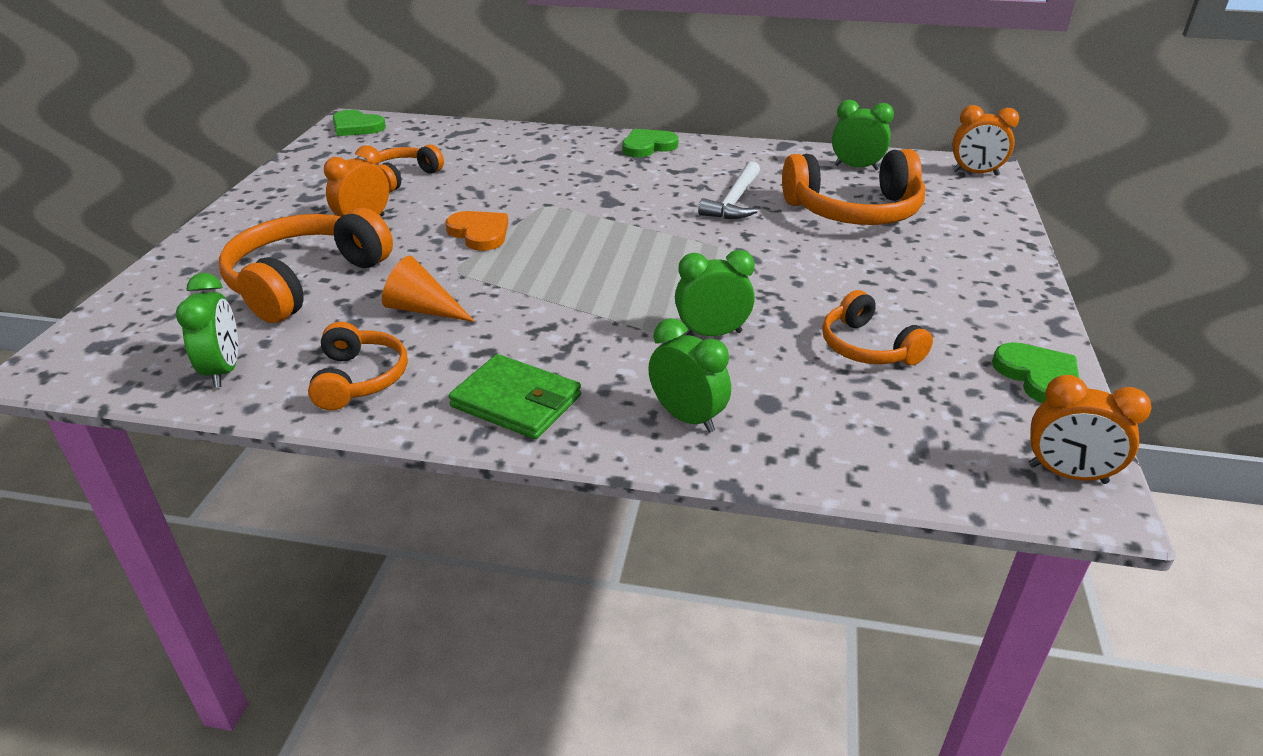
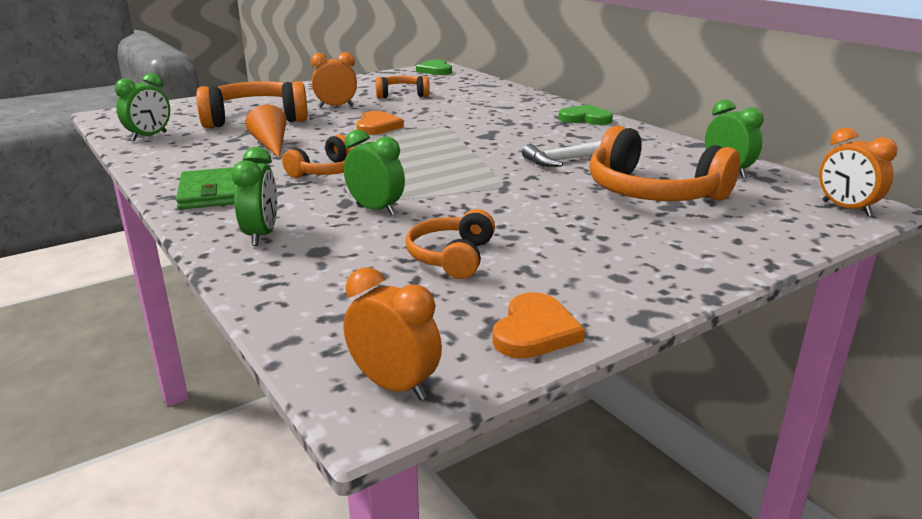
camera: 45 degrees right, 10 degrees down
orange headphones [308,322,408,410] -> orange headphones moved to [282,134,355,178]
green heart [992,342,1079,403] -> orange heart [492,292,585,358]
orange clock [1029,375,1152,484] -> orange clock turned 150 degrees clockwise [344,267,442,400]

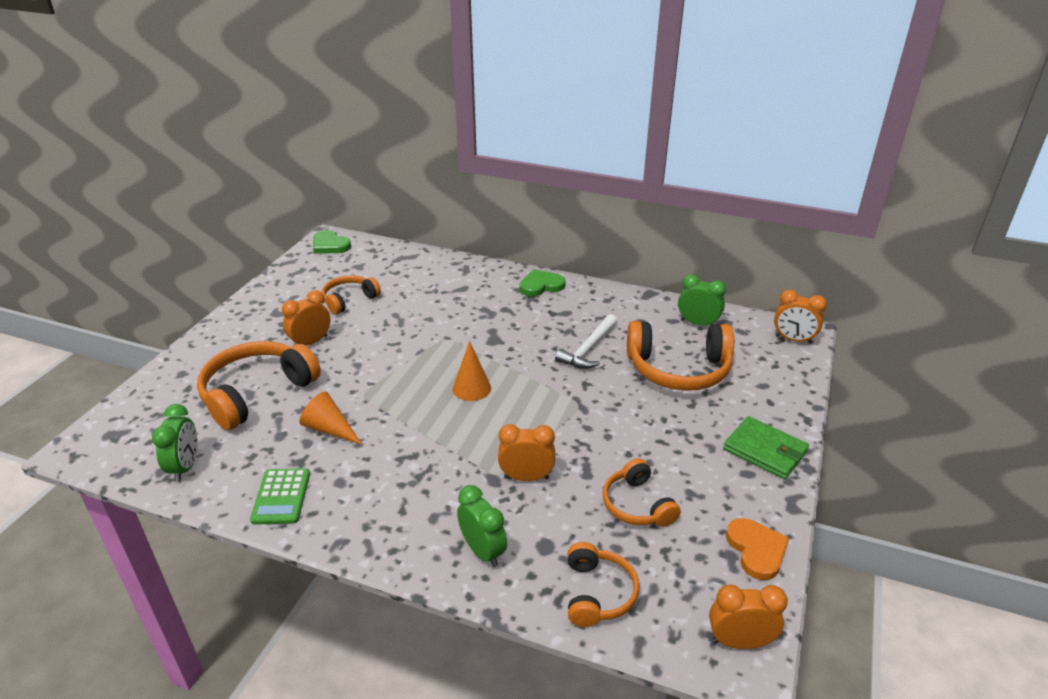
camera: 35 degrees left, 10 degrees up
green wallet [176,167,235,209] -> green wallet moved to [723,416,809,479]
orange headphones [282,134,355,178] -> orange headphones moved to [568,542,640,627]
green clock [344,130,405,216] -> orange clock [498,424,555,481]
orange heart [356,111,404,135] -> none
none -> green calculator [250,468,310,525]
none -> orange cone [453,341,491,401]

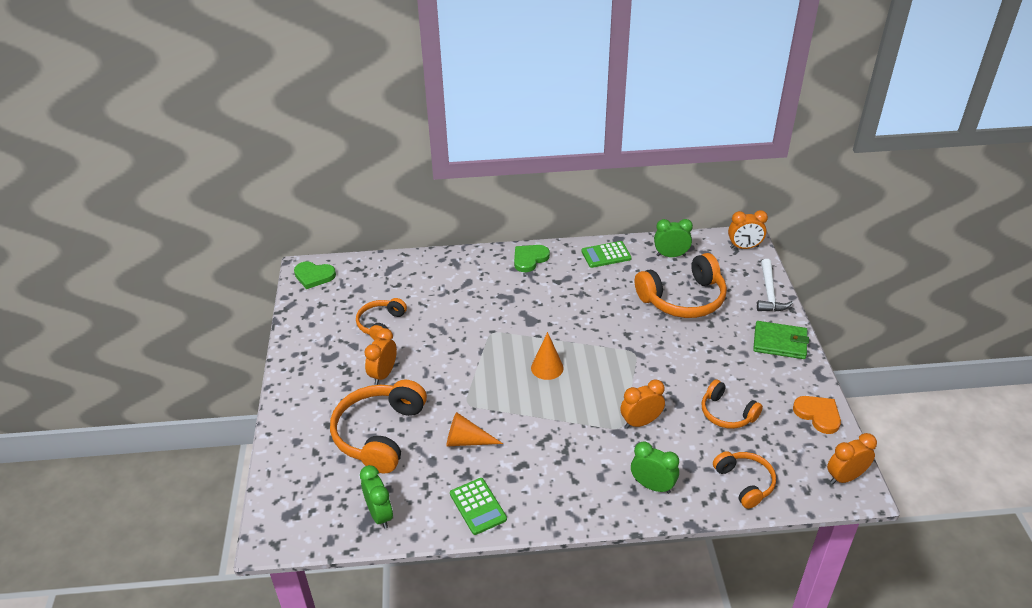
camera: 25 degrees left, 5 degrees up
white hammer [555,314,617,369] -> white hammer moved to [757,259,793,312]
none -> green calculator [582,241,632,268]

